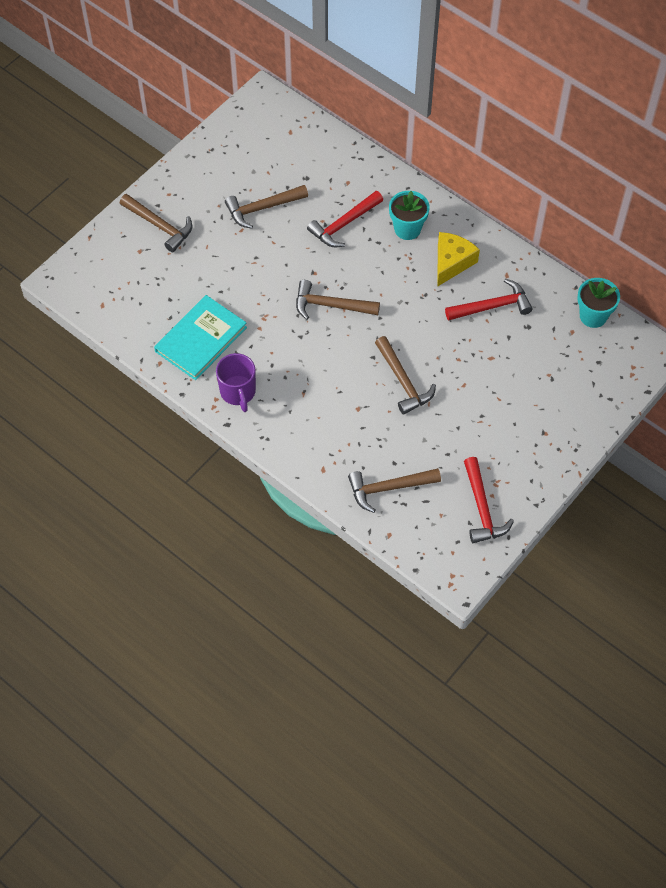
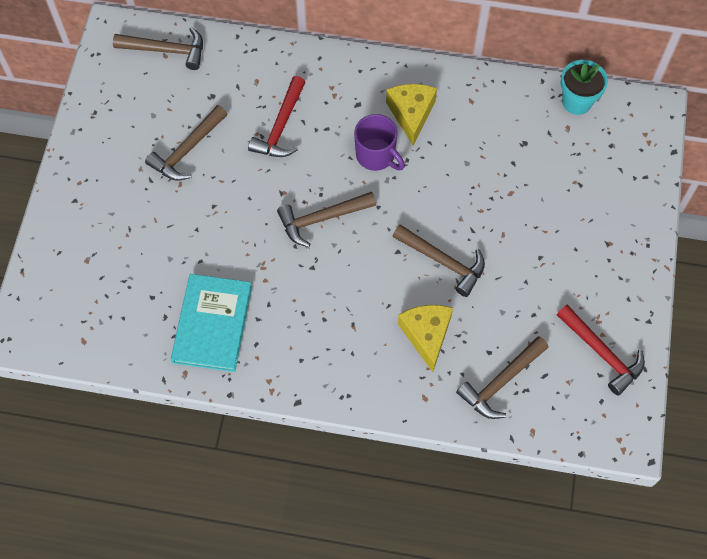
camera: 30 degrees left, 5 degrees up
brown hammer [120,194,192,252] -> brown hammer moved to [113,27,203,70]
purple mug [216,353,256,412] -> purple mug moved to [354,114,405,171]
turquoise flower pot [389,191,430,240] -> none
red hammer [445,279,533,321] -> none
none -> yellow cheese [398,305,453,372]

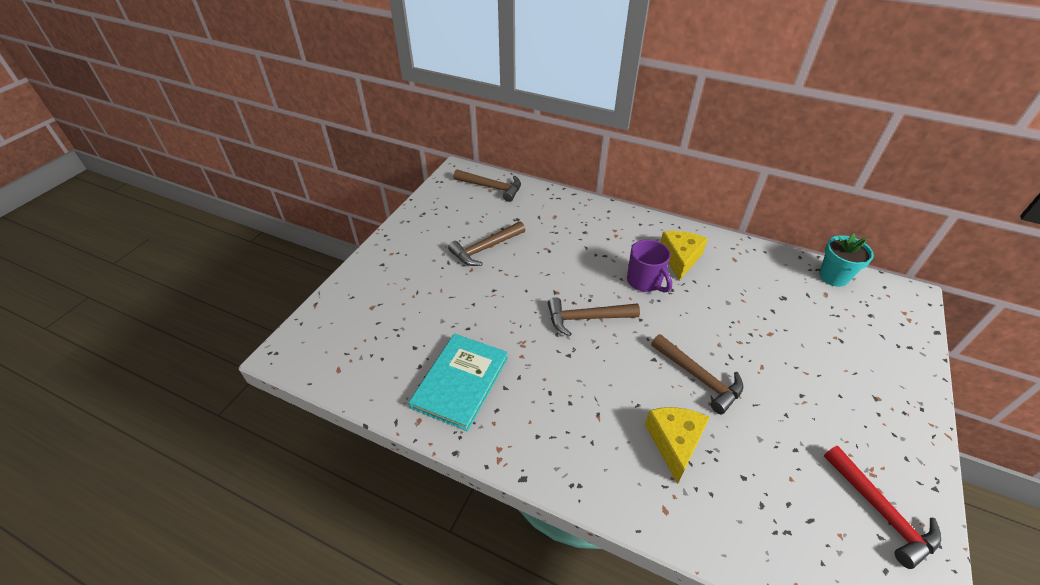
camera: 15 degrees right, 20 degrees down
red hammer [248,76,306,157] -> none
brown hammer [456,336,549,419] -> none

